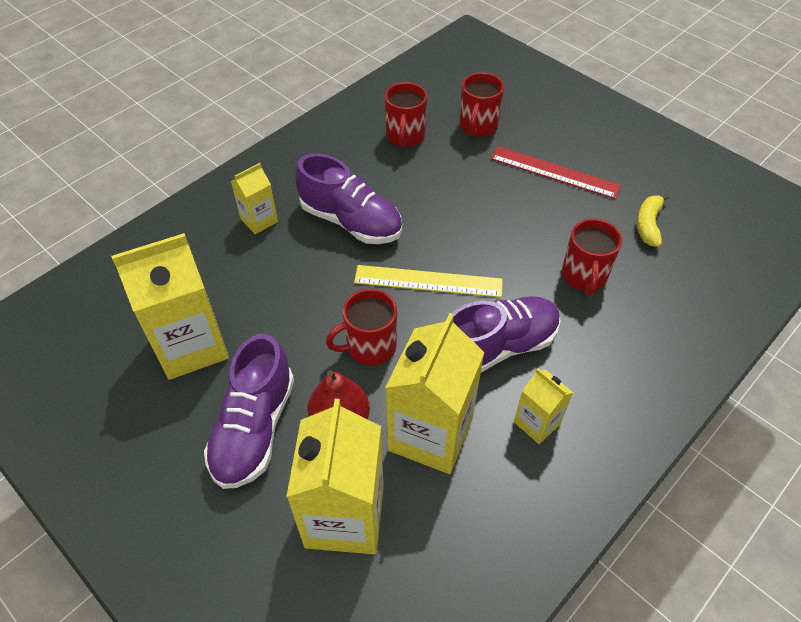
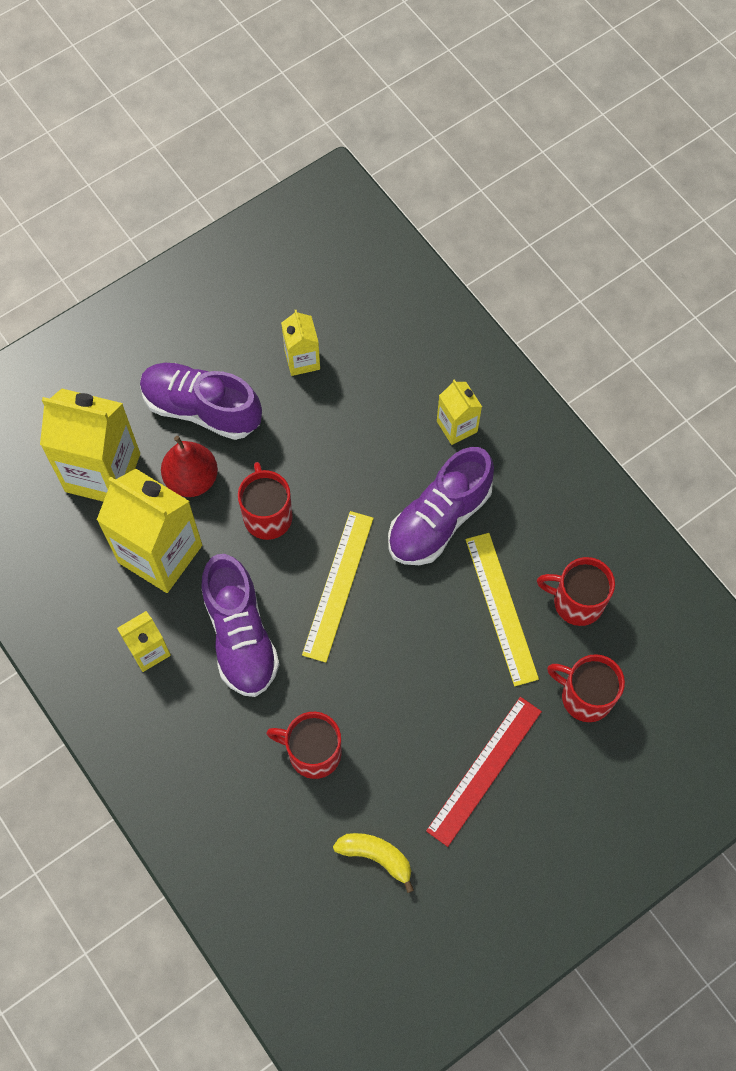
camera: 100 degrees right, 15 degrees up
yellow carton [111,233,229,380] -> yellow carton [281,310,320,376], size x0.51
none -> yellow ruler [466,533,539,686]

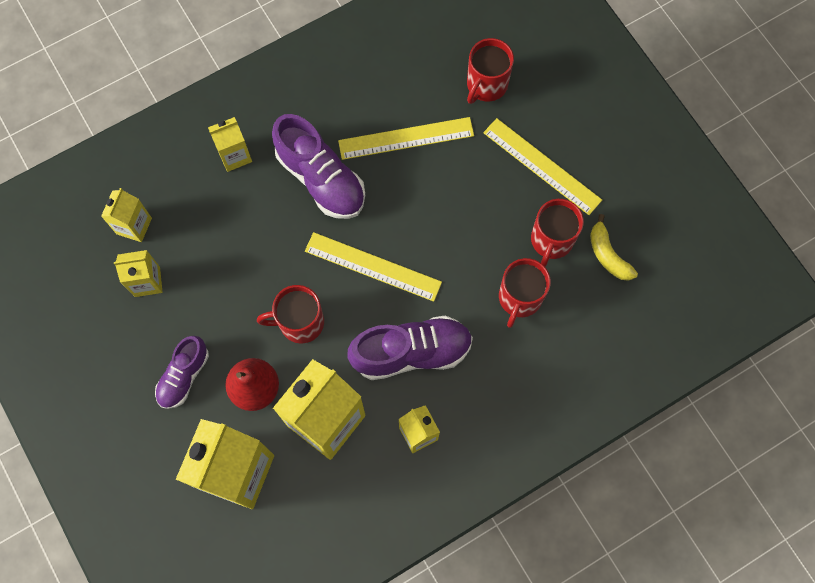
camera: 85 degrees left, 5 degrees up
purple shoe [140,363,262,440] -> purple shoe [155,336,209,409], size x0.62
yellow banana [333,833,414,893] -> yellow banana turned 60 degrees counterclockwise [590,214,638,281]
red ruler [426,697,542,847] -> yellow ruler [483,118,602,215]
red mug [537,557,615,626] -> red mug moved to [531,199,584,267]
none -> yellow carton [101,188,152,242]

